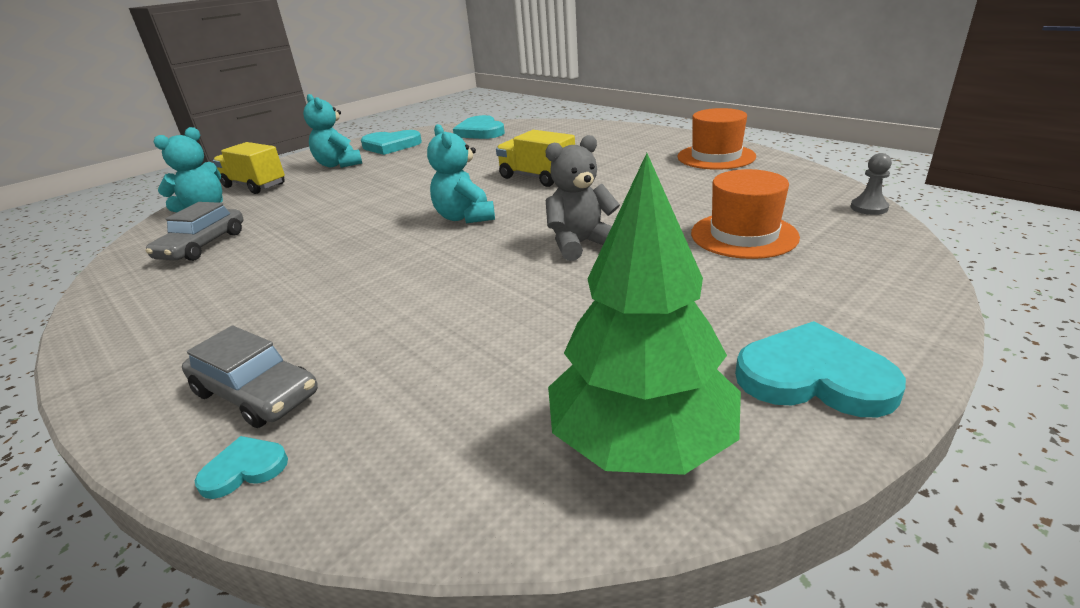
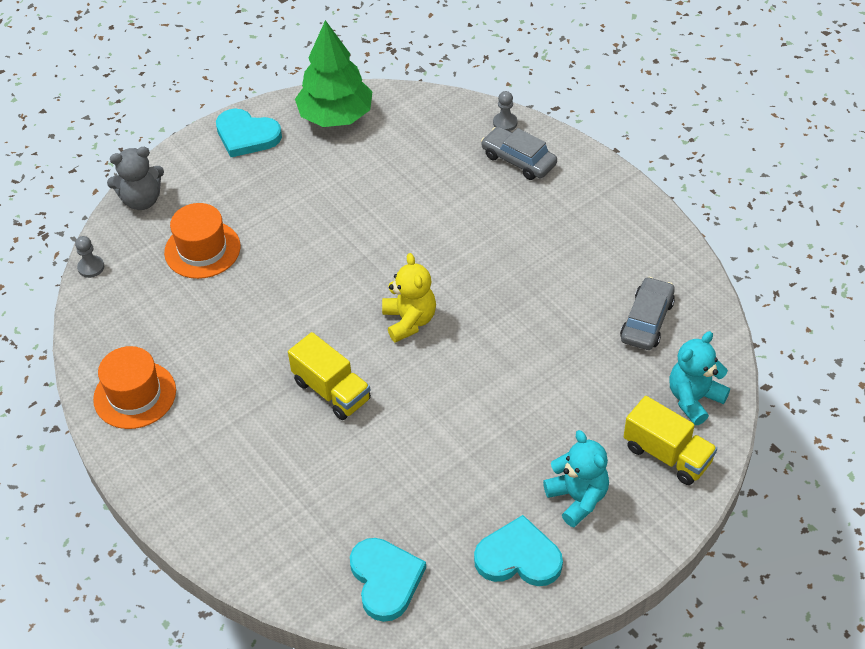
camera: 175 degrees left, 20 degrees up
turquoise heart [195,436,288,499] -> grey pawn [493,91,517,131]
turquoise teddy bear [427,124,495,223] -> yellow teddy bear [382,253,436,343]
grey teddy bear [545,135,620,261] -> grey teddy bear moved to [107,147,164,210]

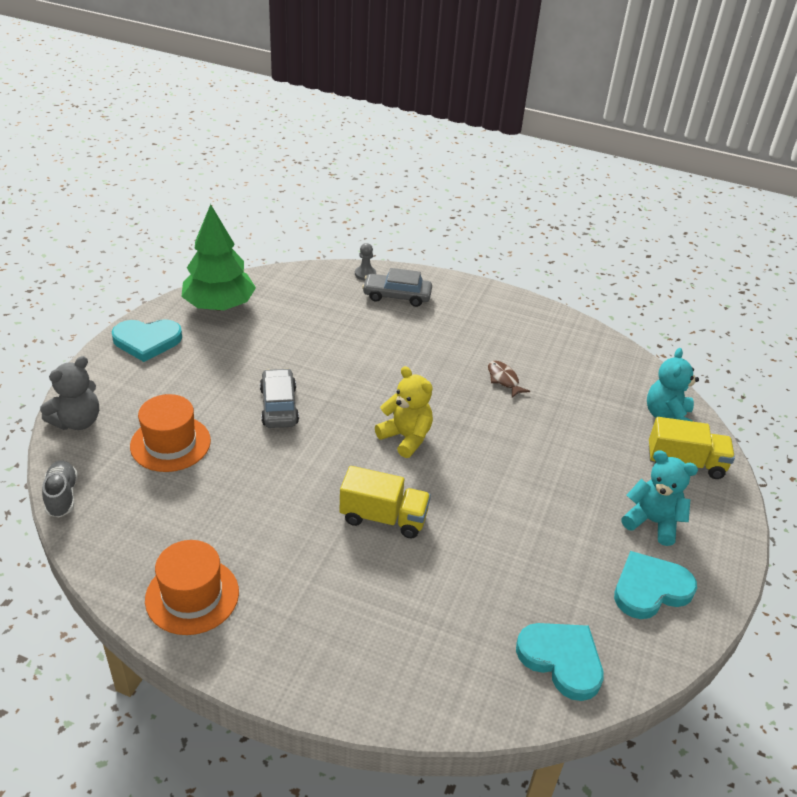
camera: 35 degrees left, 10 degrees down
grey pawn [75,236,104,278] -> grey shoe [42,461,78,518]
grey car [620,277,675,350] -> grey car moved to [260,368,299,428]
none -> brown fish [488,361,530,398]

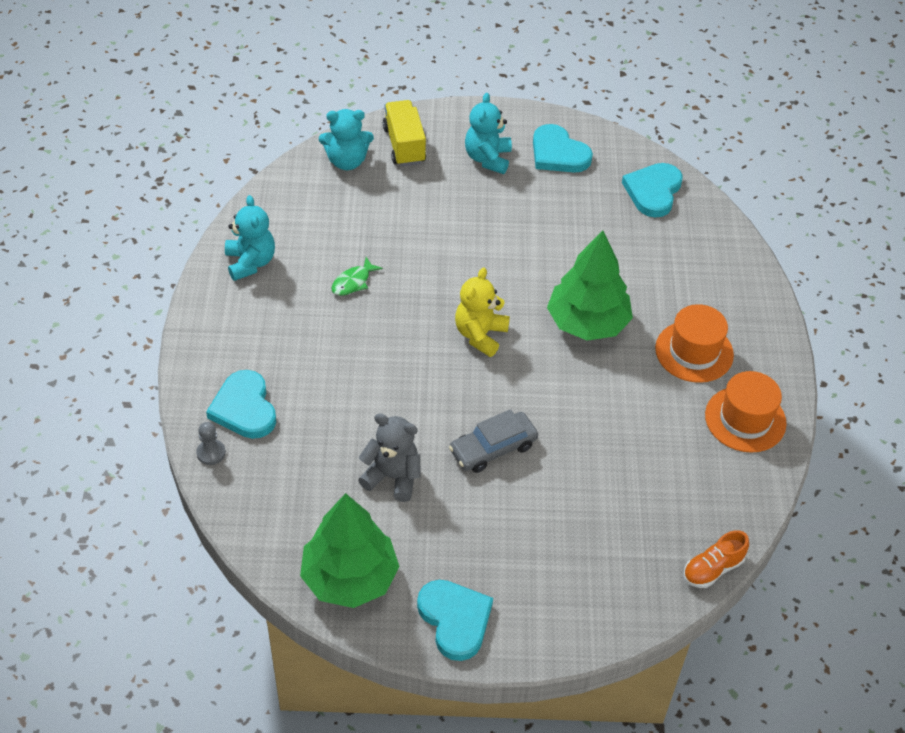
camera: 110 degrees left, 10 degrees up
grey teddy bear [40,356,99,430] -> grey teddy bear moved to [358,413,421,502]
grey shoe [42,461,78,518] -> orange shoe [683,530,749,588]
orange hat [130,394,211,472] -> orange hat moved to [655,304,734,383]
yellow truck [340,466,431,538] -> green tree [547,230,633,341]
grey car [362,268,432,307] -> turquoise heart [206,370,276,439]
brown fish [488,361,530,398] -> green fish [331,257,383,296]
none -> turquoise teddy bear [225,195,275,281]

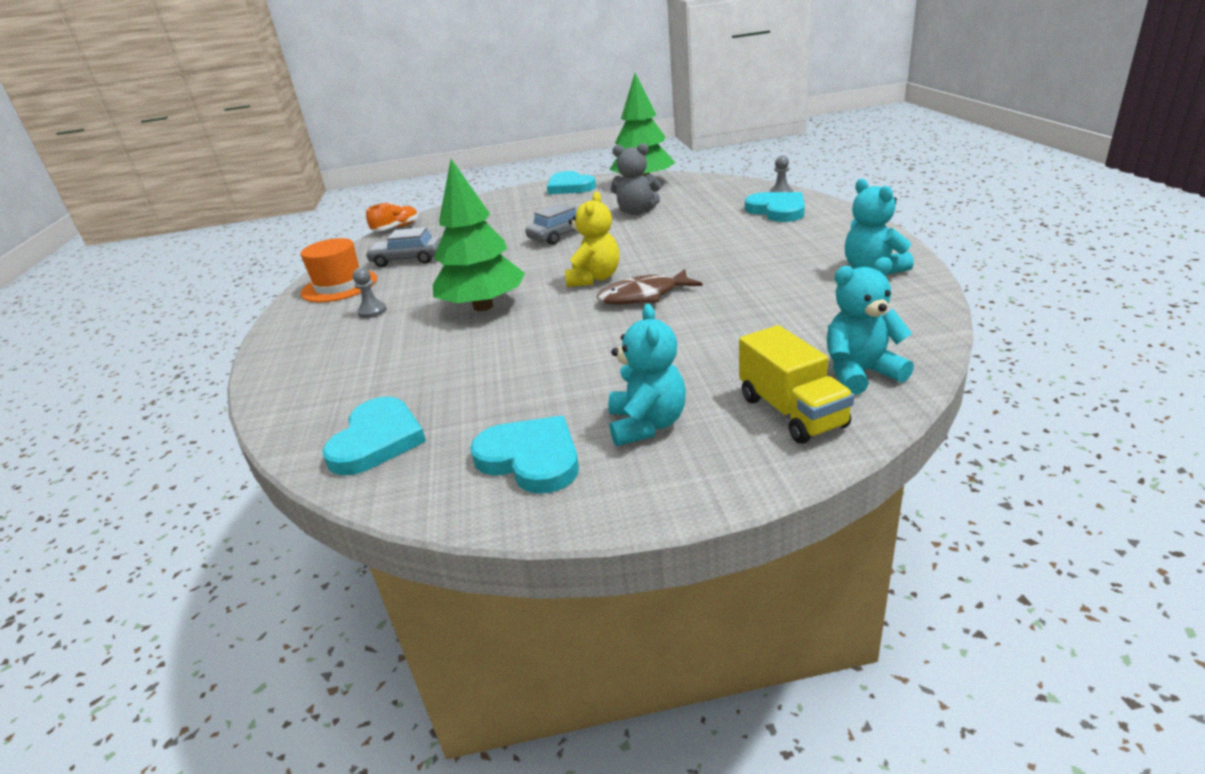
camera: 175 degrees right, 20 degrees down
green fish [331,257,383,296] -> none
orange hat [655,304,734,383] -> grey pawn [353,268,387,318]
none -> grey car [365,227,442,267]
none -> brown fish [597,269,702,305]

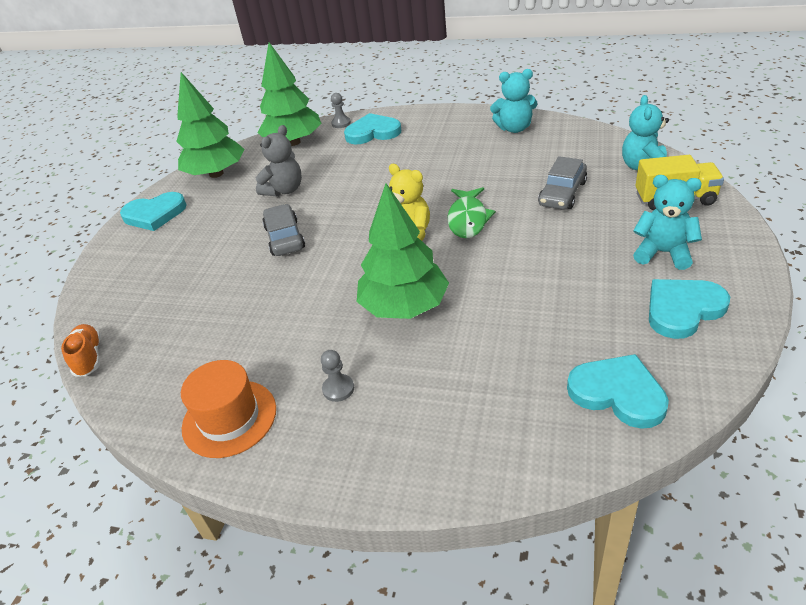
camera: 65 degrees left, 10 degrees up
grey car [365,227,442,267] -> grey car moved to [538,156,587,210]
brown fish [597,269,702,305] -> green fish [447,187,495,238]
none -> green tree [258,42,322,146]

